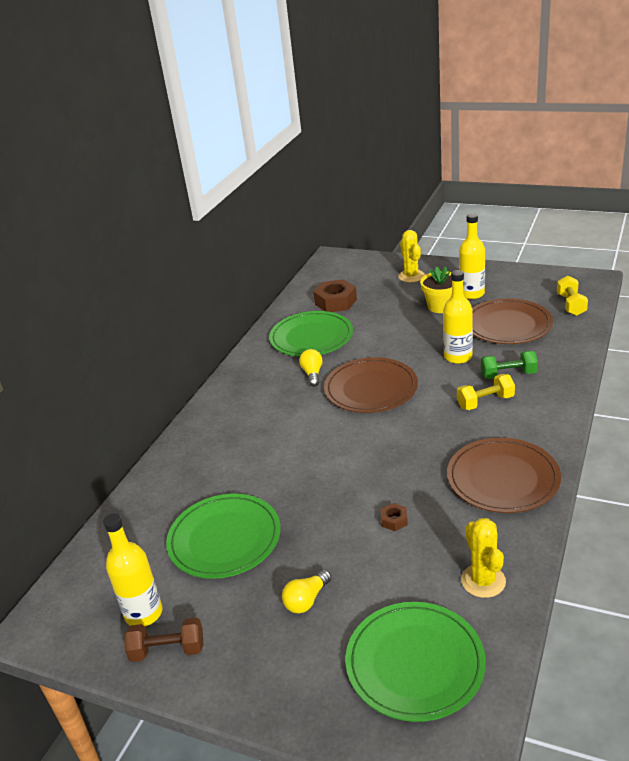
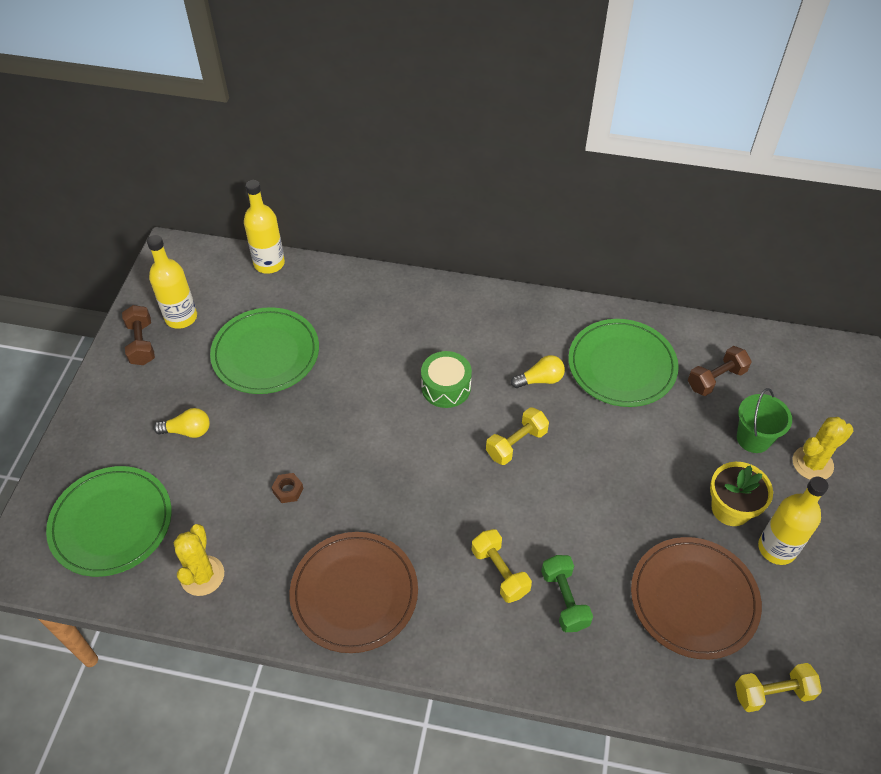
camera: 75 degrees right, 20 degrees up
yellow light bulb [282,569,332,613] -> yellow light bulb turned 150 degrees clockwise [154,408,210,438]
brown nut [314,279,357,312] -> brown dumbbell [688,346,752,396]
brown plate [324,357,418,413] -> yellow dumbbell [486,407,549,465]
yellow bottle [443,270,473,364] -> yellow bottle moved to [244,180,285,274]
yellow cactus [461,518,506,598] -> yellow cactus turned 60 degrees counterclockwise [174,524,224,596]
none -> green drum [421,351,472,408]
none -> green bucket [737,388,792,453]

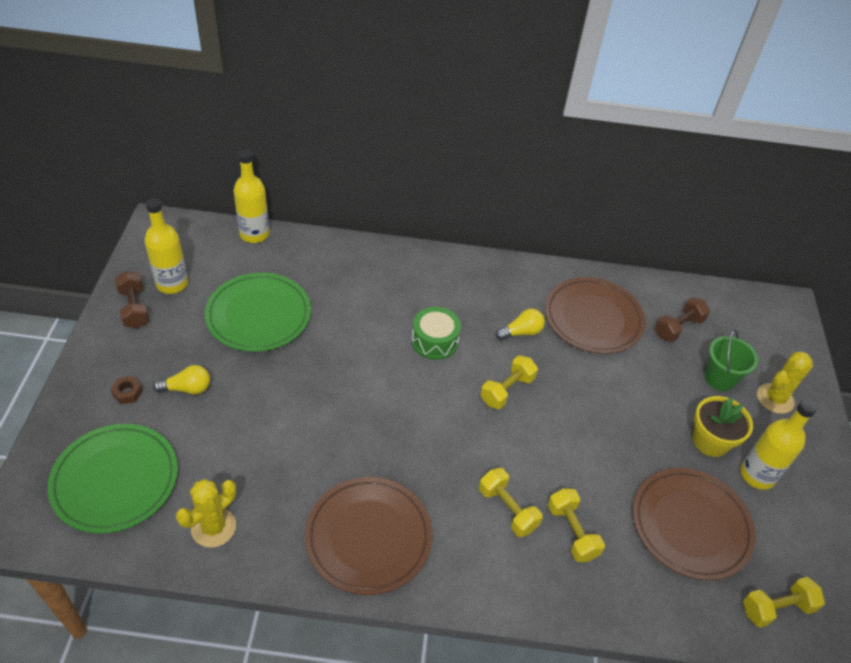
camera: 10 degrees left, 5 degrees down
yellow cactus [174,524,224,596] -> yellow cactus turned 45 degrees clockwise [176,479,236,548]
brown nut [271,473,304,503] -> brown nut moved to [110,376,143,405]
green dumbbell [541,555,593,632] -> yellow dumbbell [548,488,605,562]
green plate [568,319,679,407] -> brown plate [545,277,646,354]

